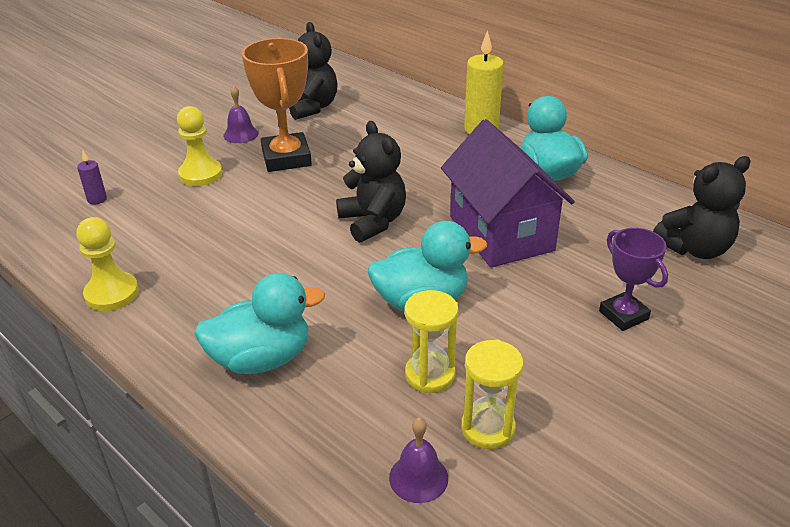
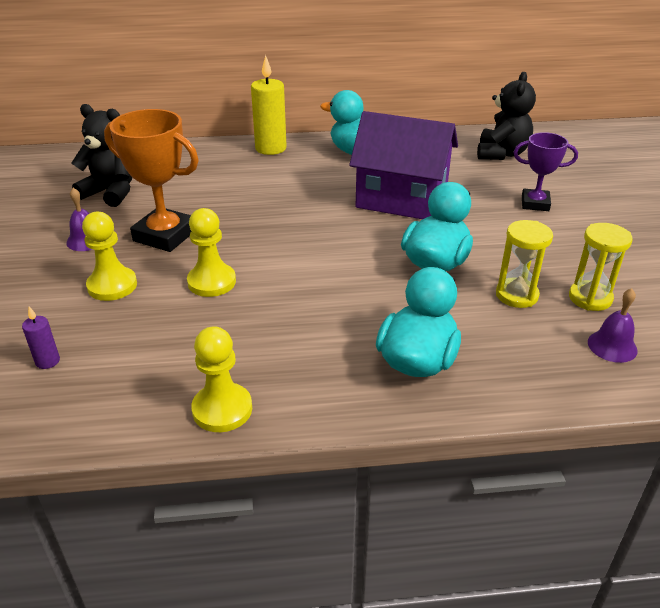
camera: 50 degrees left, 0 degrees up
black teddy bear [336,121,406,243] -> none
none -> yellow pawn [187,208,236,297]

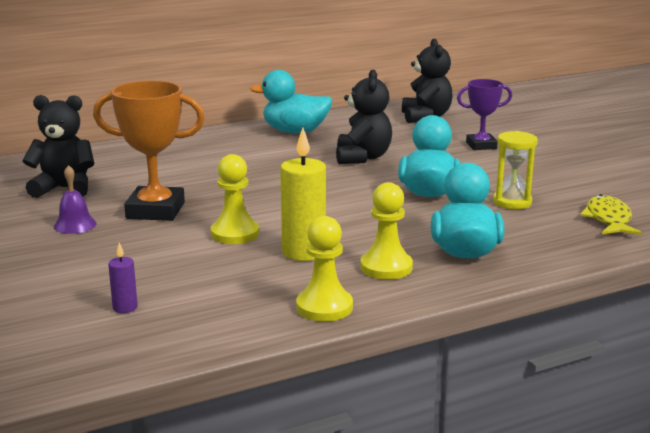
camera: 20 degrees left, 15 degrees down
yellow pawn [82,212,137,301] -> yellow pawn moved to [360,182,413,280]
yellow candle [251,55,287,155] -> yellow candle moved to [280,128,326,261]
purple house [349,111,458,219] -> black teddy bear [336,70,392,164]
yellow hourglass [569,223,633,311] -> none
purple bell [588,288,637,363] -> yellow fish [580,194,642,235]

